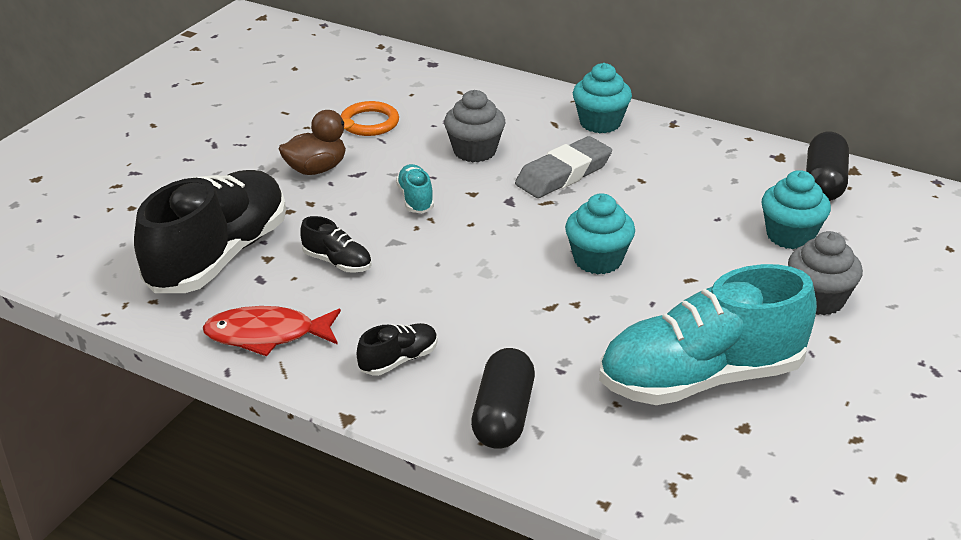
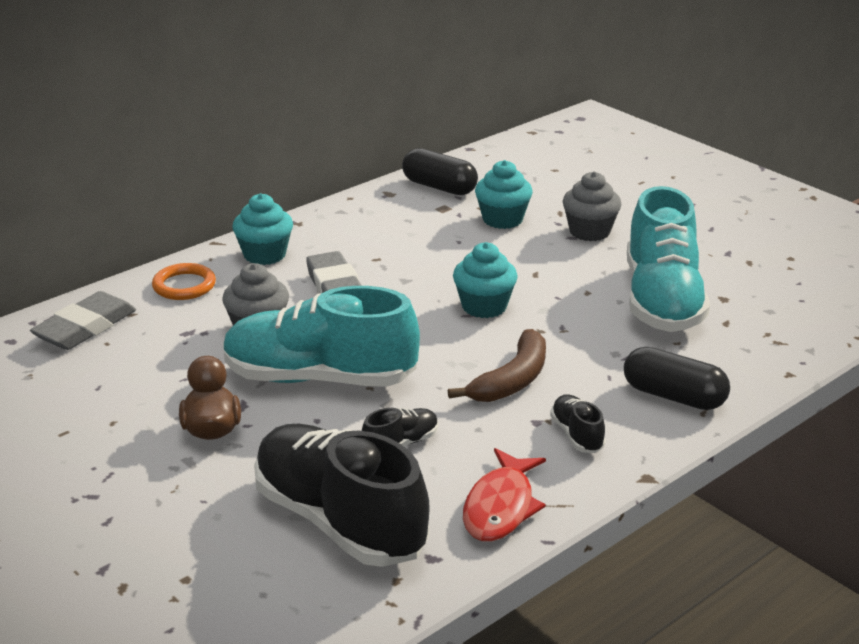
camera: 70 degrees left, 5 degrees down
orange ring [341,101,399,136] -> orange ring moved to [152,263,216,300]
turquoise shoe [396,164,434,213] -> turquoise shoe [223,286,420,387], size x2.38
none -> grey eraser [30,291,136,350]
none -> brown banana [448,329,546,402]

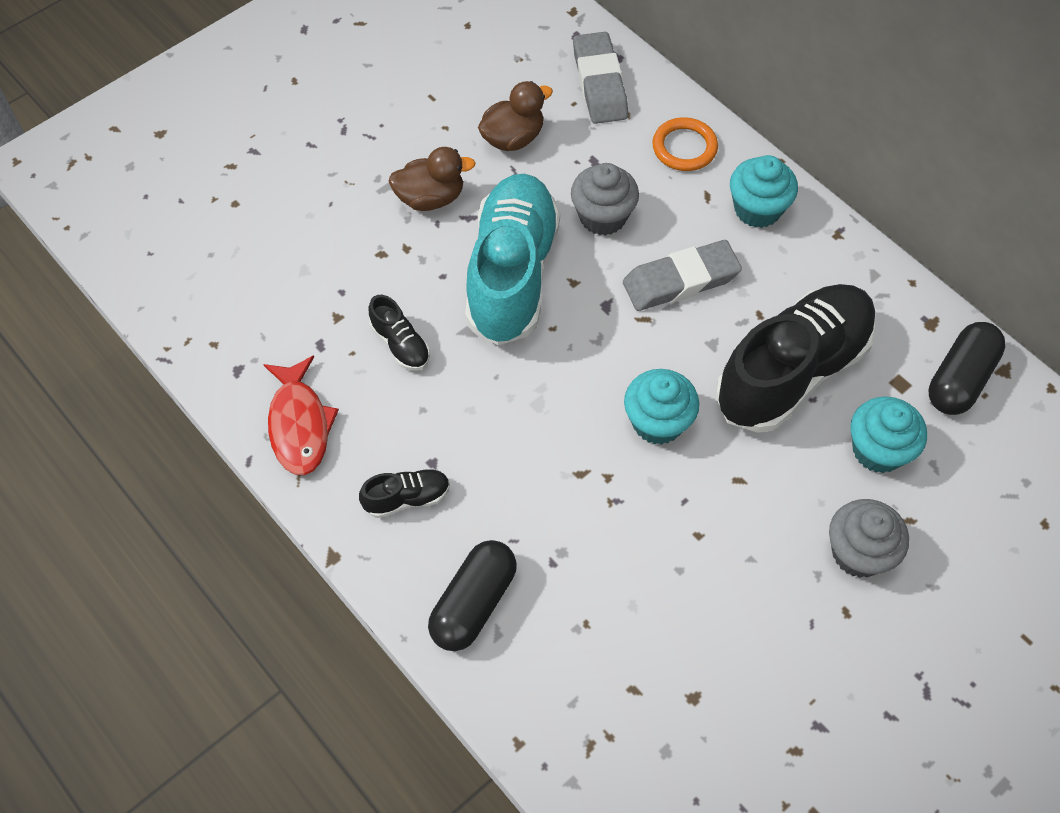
camera: 90 degrees right, 30 degrees up
grey eraser [30,291,136,350] -> grey eraser turned 45 degrees clockwise [573,32,628,124]
black shoe [254,424,430,567] -> black shoe moved to [715,284,877,433]
brown banana [448,329,546,402] -> none
red fish [463,448,546,542] -> red fish turned 120 degrees counterclockwise [263,355,339,475]
turquoise shoe [627,186,710,332] -> none
none -> brown duck [478,81,553,151]

